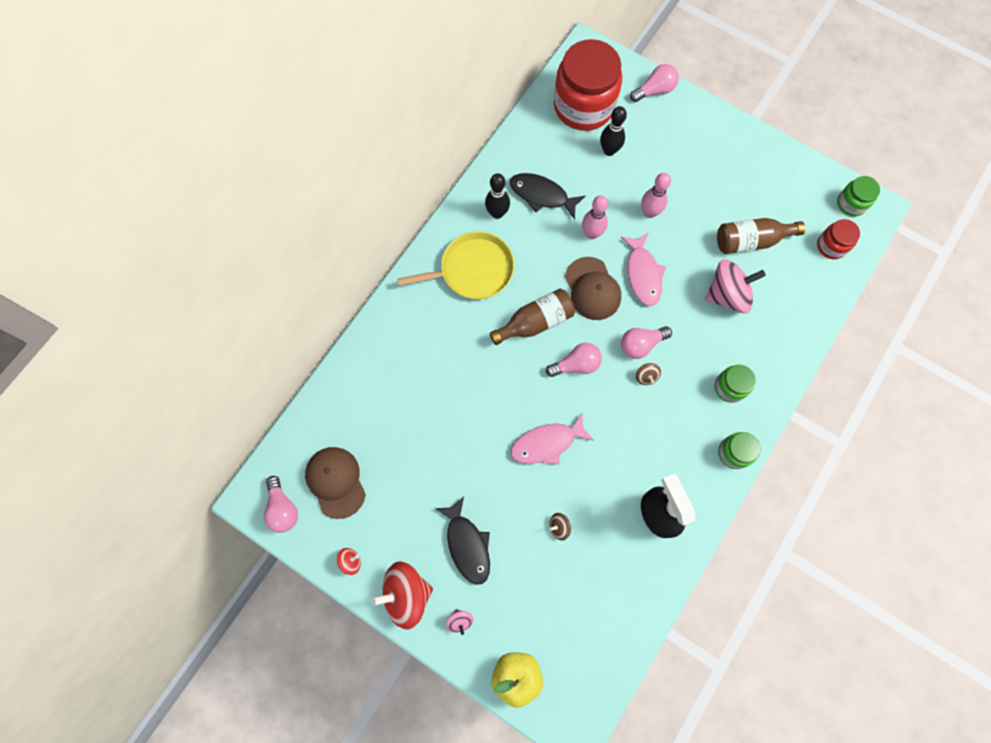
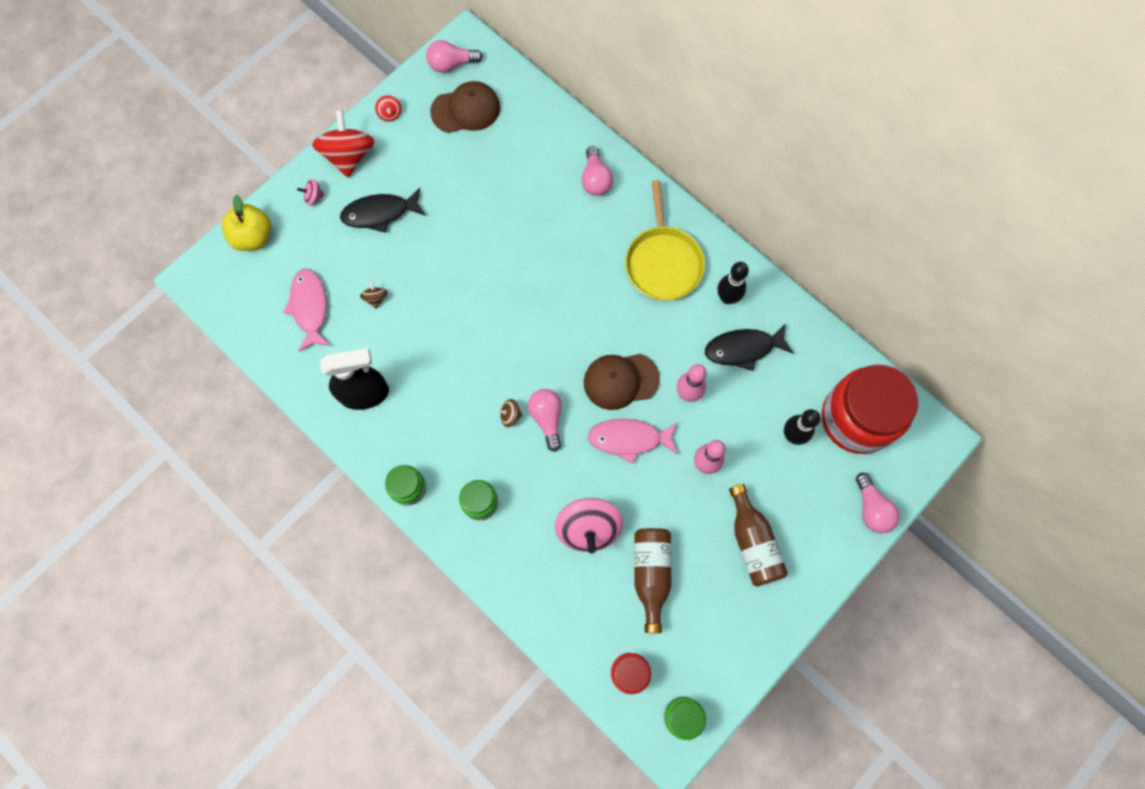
camera: 100 degrees right, 0 degrees up
brown bottle [490,289,575,345] -> brown bottle moved to [729,484,788,587]
black fish [510,173,585,219] -> black fish turned 135 degrees counterclockwise [705,323,793,371]
pink fish [510,413,594,464] -> pink fish moved to [283,269,331,352]
pink light bulb [546,343,602,377] -> pink light bulb moved to [581,146,613,196]

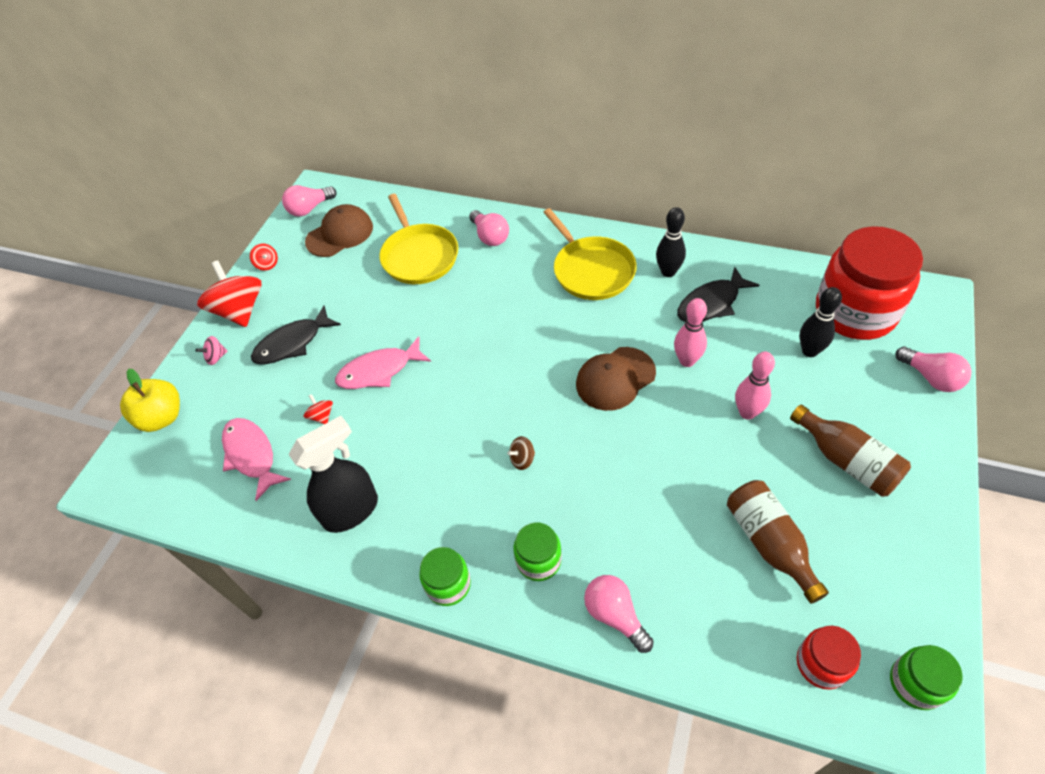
camera: 20 degrees left, 20 degrees down
brown spinning top [360,280,387,309] -> red spinning top [304,394,333,424]
pink light bulb [528,389,562,452] -> pink light bulb moved to [584,575,654,653]
pink spinning top [555,498,623,553] -> none
pink fish [588,419,678,464] -> pink fish moved to [335,336,431,389]
none -> yellow pan [379,194,458,284]

